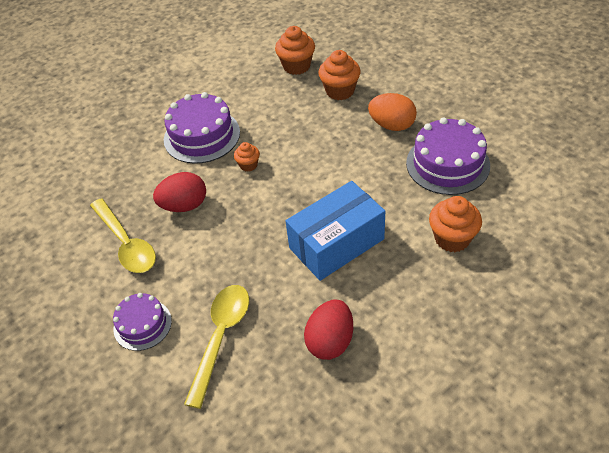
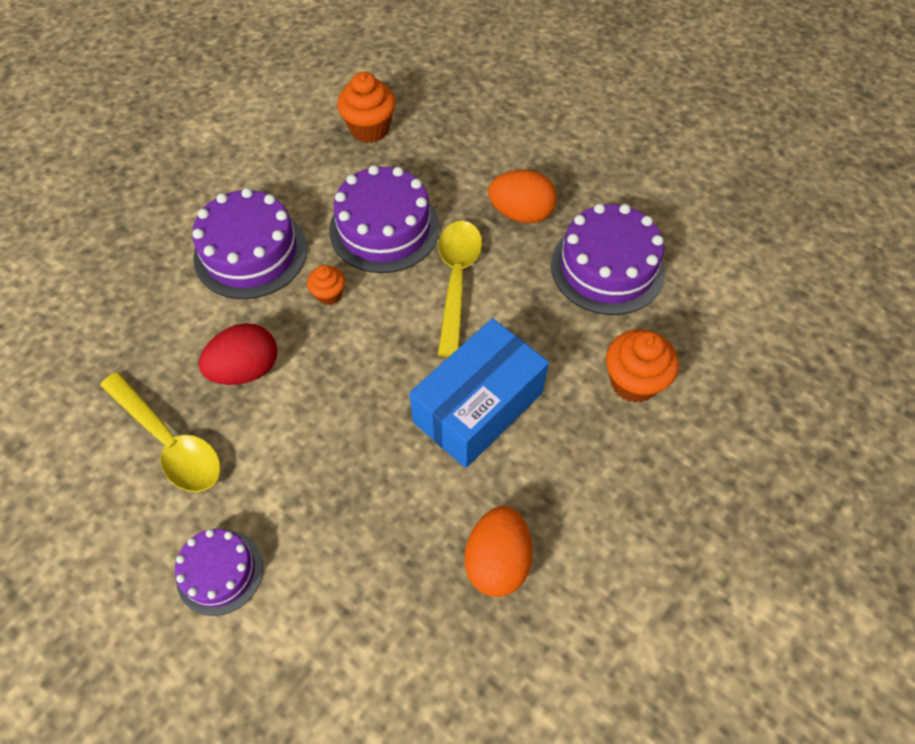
camera: 15 degrees left, 10 degrees up
yellow spoon [184,285,249,409] -> yellow spoon moved to [438,221,482,357]
red egg [304,300,353,360] -> orange egg [465,506,532,597]
orange cupcake [319,50,361,100] -> none
none -> purple cake [329,165,440,273]

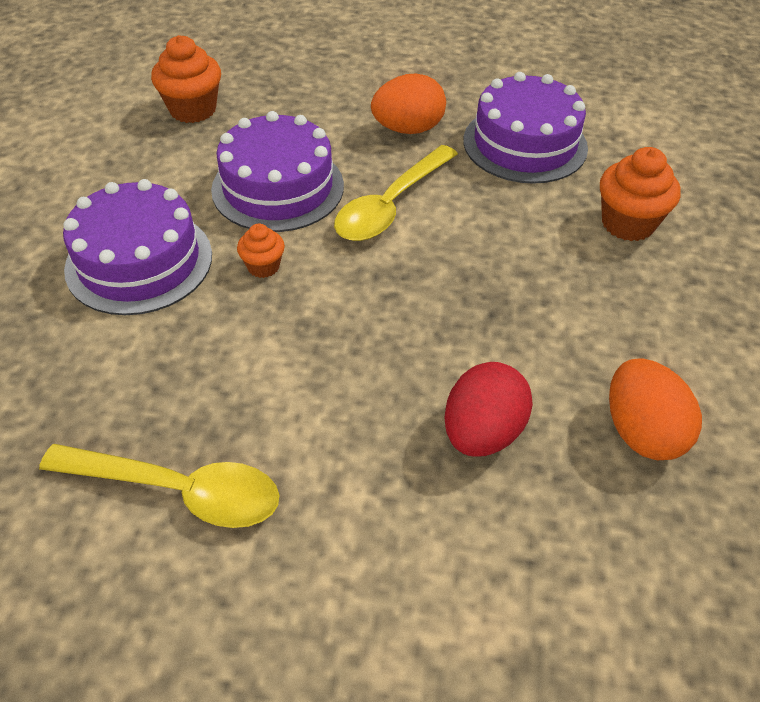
camera: 30 degrees left, 10 degrees down
purple cake [175,529,263,616] -> none
red egg [198,323,277,385] -> red egg moved to [444,362,533,457]
blue box [409,318,549,468] -> none
yellow spoon [438,221,482,357] -> yellow spoon turned 120 degrees counterclockwise [334,145,458,241]

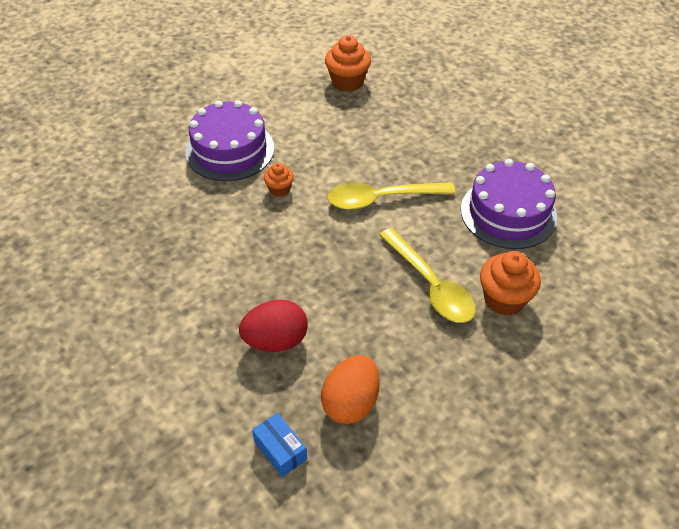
camera: 45 degrees right, 0 degrees up
yellow spoon [39,444,279,528] -> yellow spoon moved to [379,228,476,323]
purple cake [211,111,344,232] -> none
orange egg [371,73,446,134] -> none
none -> blue box [252,413,307,477]

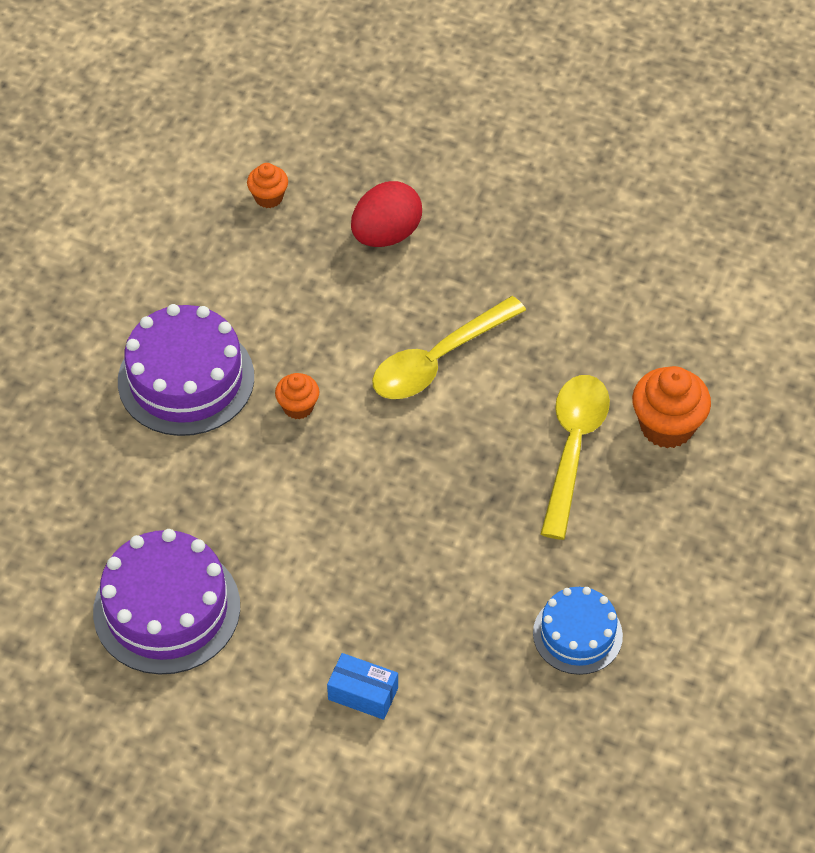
camera: 30 degrees left, 5 degrees up
red egg [239,300,308,352] -> red egg moved to [351,181,422,247]
blue box [252,413,307,477] -> blue box moved to [327,653,398,720]
orange egg [321,355,380,424] -> blue cake [533,587,623,675]
orange cupcake [325,35,371,92] -> orange cupcake [247,163,288,208], size x0.57
yellow spoon [379,228,476,323] -> yellow spoon turned 105 degrees counterclockwise [541,375,610,540]
purple cake [461,159,557,249] -> purple cake moved to [93,529,240,675]

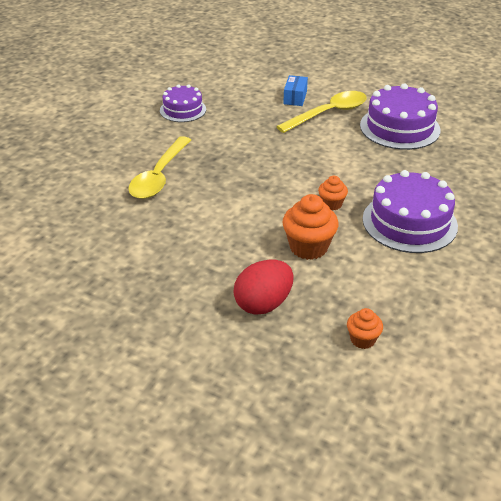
camera: 175 degrees left, 15 degrees down
blue box [327,653,398,720] -> blue box turned 75 degrees clockwise [283,75,308,106]
yellow spoon [372,296,526,399] -> yellow spoon moved to [276,91,367,133]
blue cake [533,587,623,675] -> purple cake [160,84,206,122]
orange cupcake [632,366,711,448] -> orange cupcake moved to [282,194,339,260]

